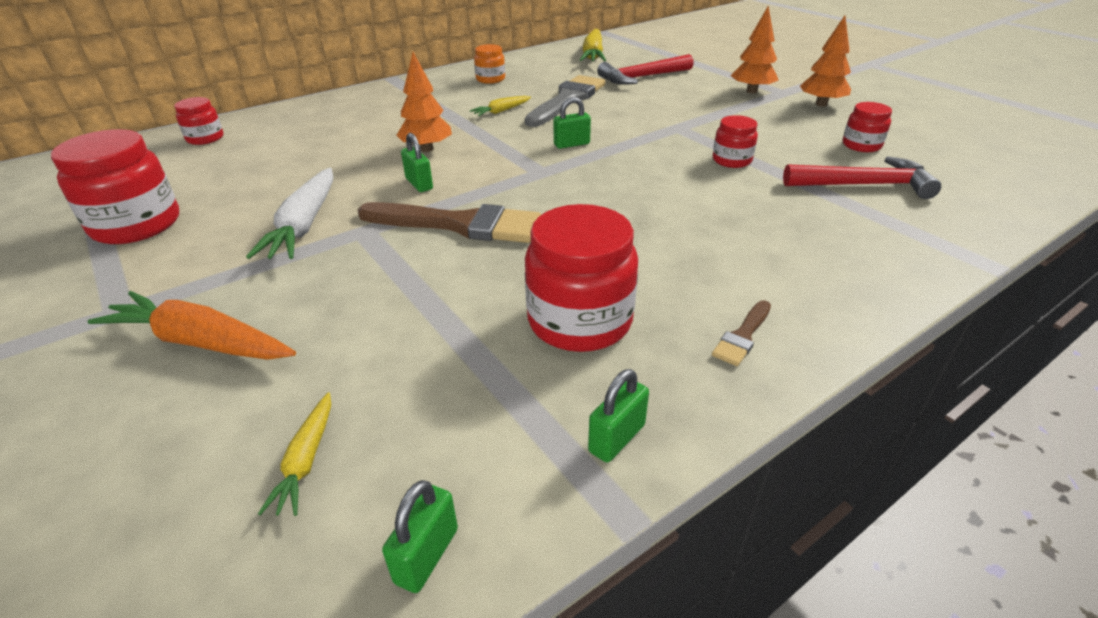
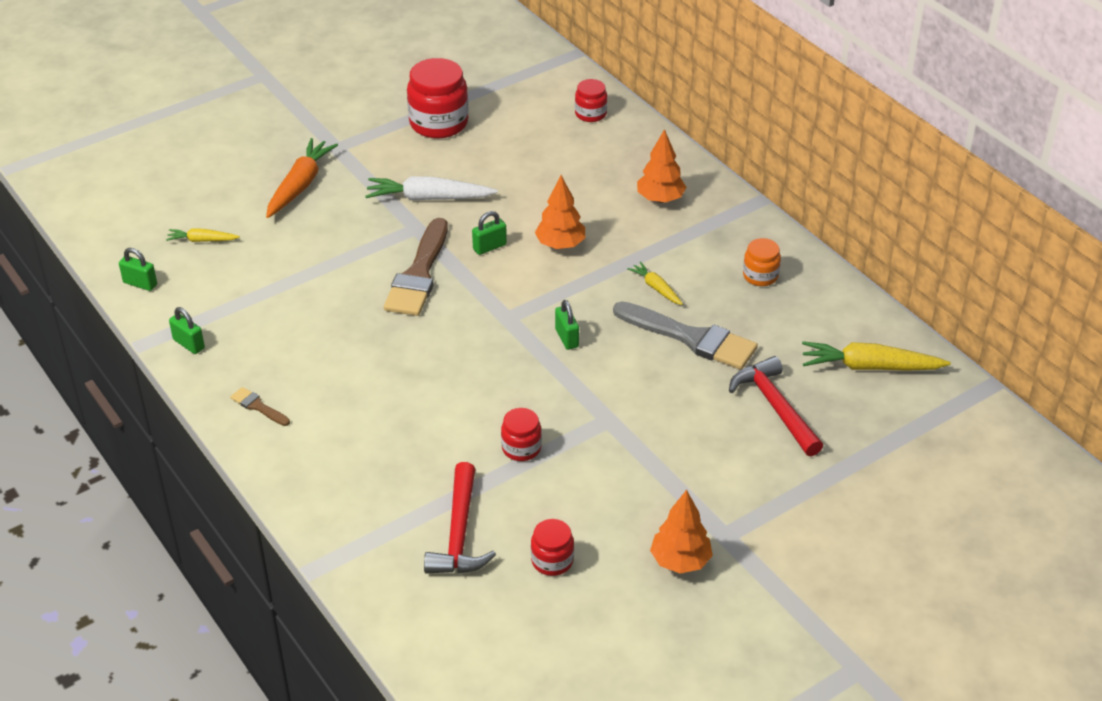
camera: 90 degrees right, 5 degrees up
red jar [525,204,638,352] -> none
orange tree [731,6,779,93] -> orange tree moved to [637,129,686,203]

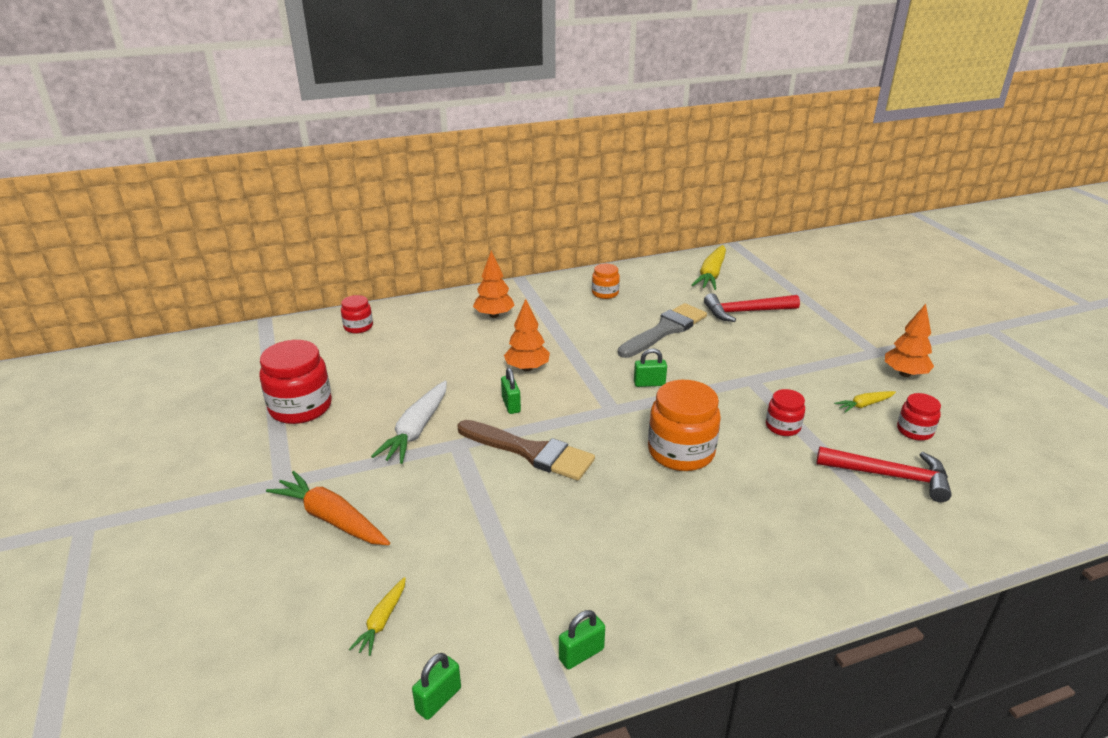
camera: 75 degrees left, 10 degrees down
brown brush [230,387,290,426] -> none
yellow carrot [627,261,683,305] -> yellow carrot moved to [834,391,896,413]
none -> orange jar [648,380,721,471]

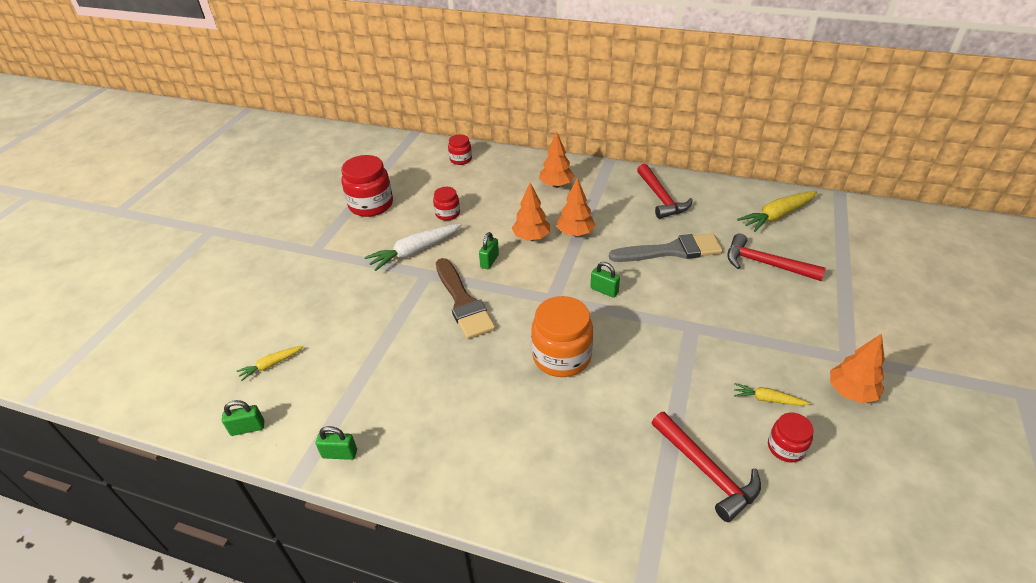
camera: 40 degrees right, 10 degrees up
orange carrot [266,471,390,545] -> none
orange jar [592,264,620,299] -> red hammer [637,164,693,219]
red jar [766,389,805,436] -> red jar moved to [433,187,460,221]
none -> orange tree [557,178,595,236]

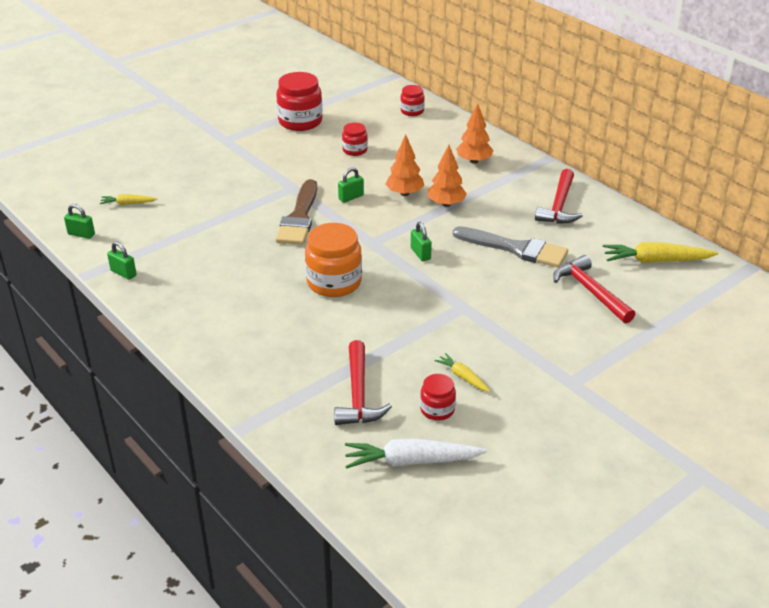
camera: 30 degrees right, 5 degrees down
white carrot [364,223,462,271] -> white carrot moved to [345,438,487,469]
orange tree [830,334,885,403] -> none

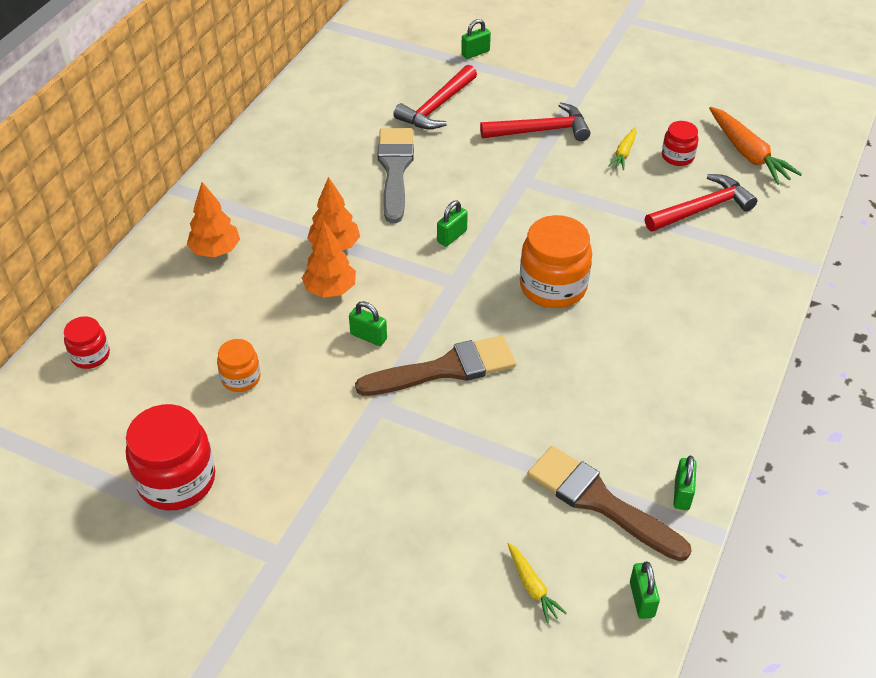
camera: 115 degrees left, 10 degrees up
red jar [342,123,368,156] -> orange jar [217,339,261,392]
white carrot [345,438,487,469] -> orange carrot [709,107,802,185]
red hammer [535,169,583,223] -> red hammer moved to [480,102,590,141]
yellow carrot [603,242,718,263] -> none
none -> green padlock [461,19,491,59]
none -> brown brush [527,446,691,561]

